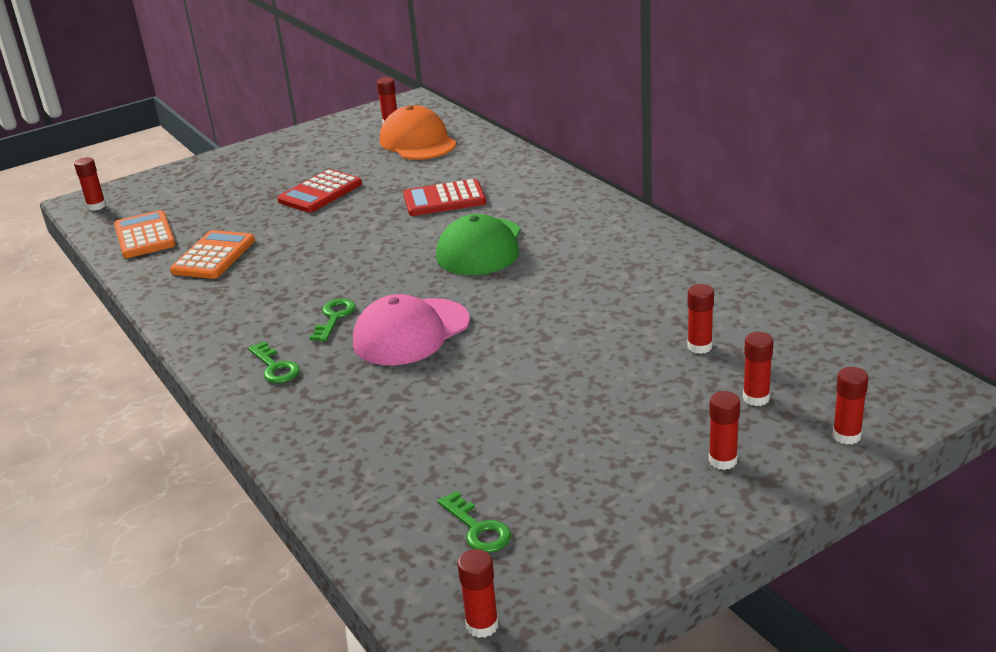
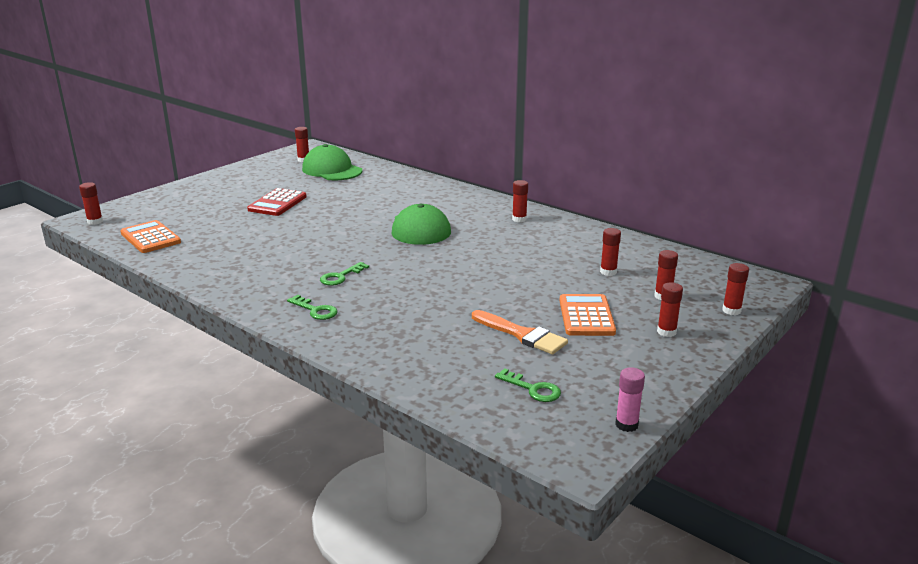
camera: 20 degrees left, 5 degrees down
orange calculator [170,230,255,279] -> orange calculator moved to [559,294,616,336]
green key [309,298,356,341] -> green key turned 135 degrees counterclockwise [320,262,369,286]
pink cap [353,294,470,365] -> none
orange cap [380,105,457,160] -> green cap [302,144,362,181]
red calculator [403,179,486,216] -> none
red glue stick [457,549,499,638] -> red glue stick moved to [512,180,528,222]
none -> orange brush [472,310,568,355]
none -> pink glue stick [615,367,645,432]

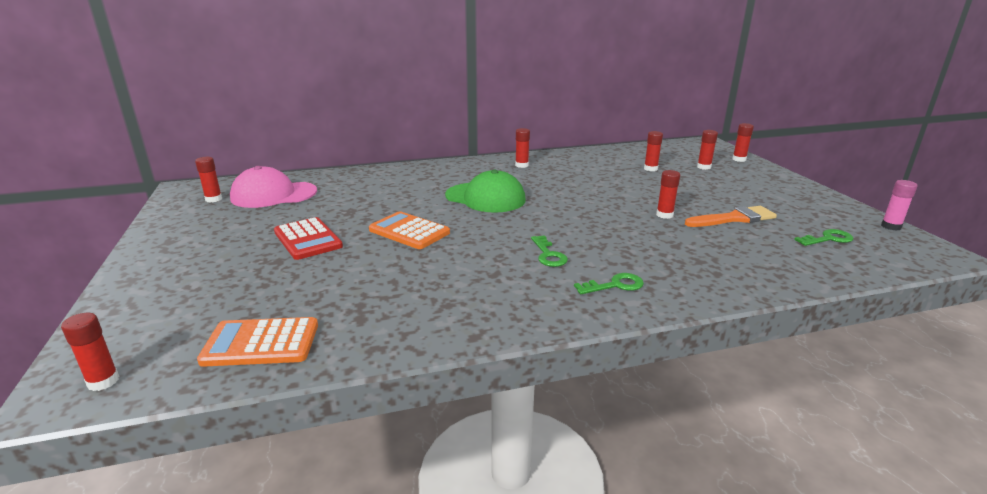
camera: 55 degrees left, 0 degrees up
green cap [302,144,362,181] -> pink cap [230,166,317,208]
orange calculator [559,294,616,336] -> orange calculator moved to [369,211,450,249]
red glue stick [657,282,683,337] -> red glue stick moved to [656,170,680,219]

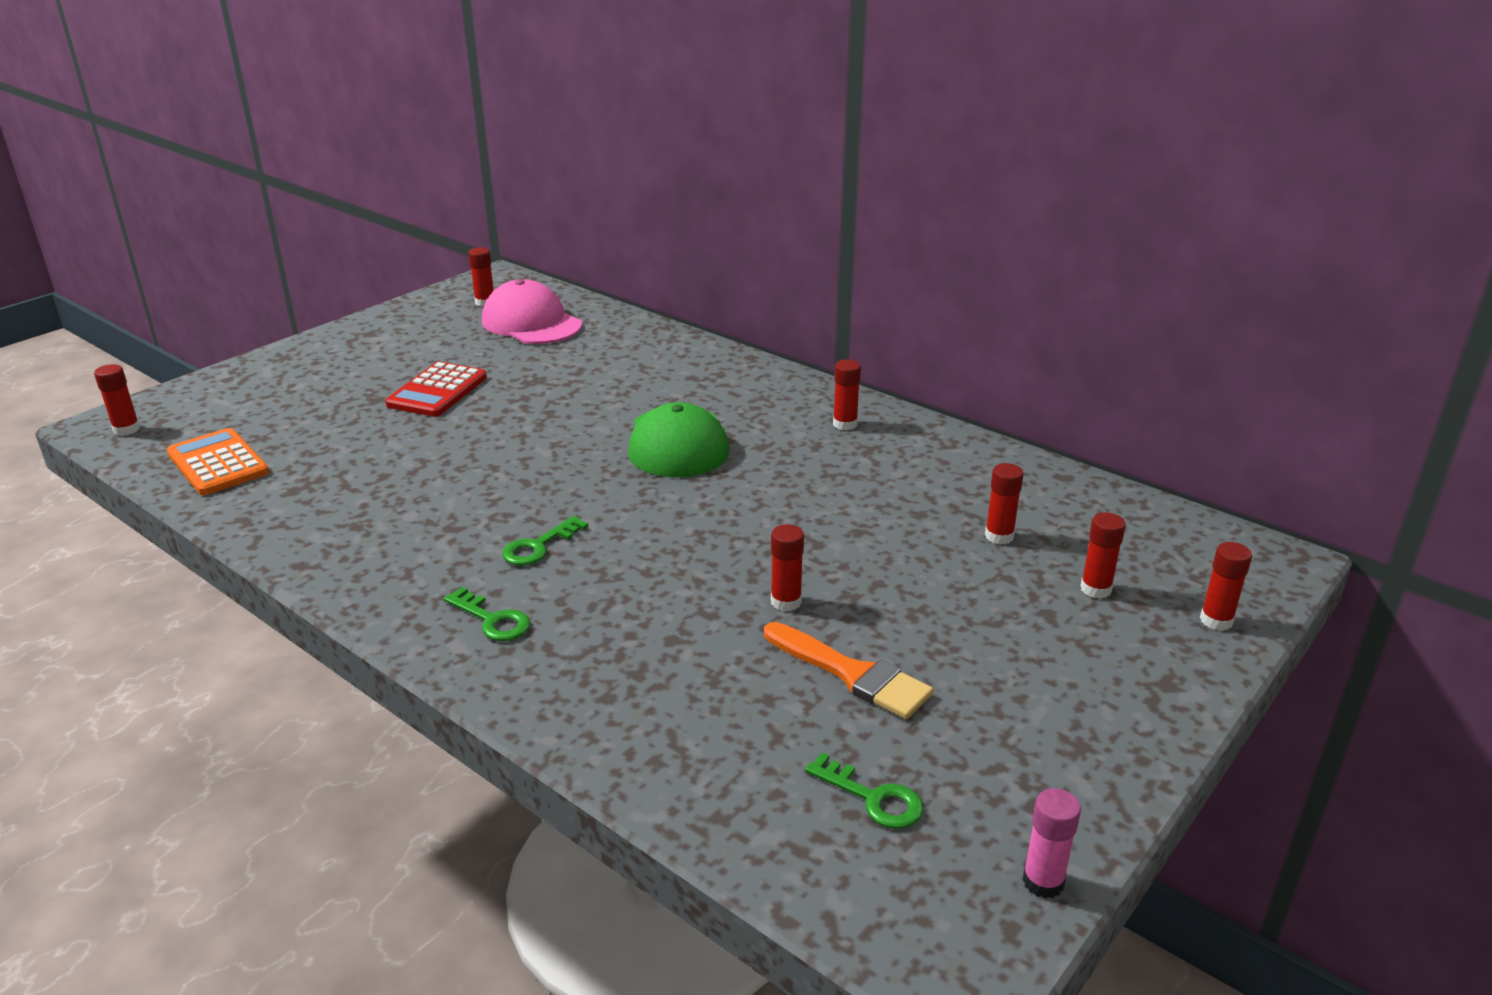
camera: 55 degrees right, 5 degrees up
orange calculator [369,211,450,249] -> none

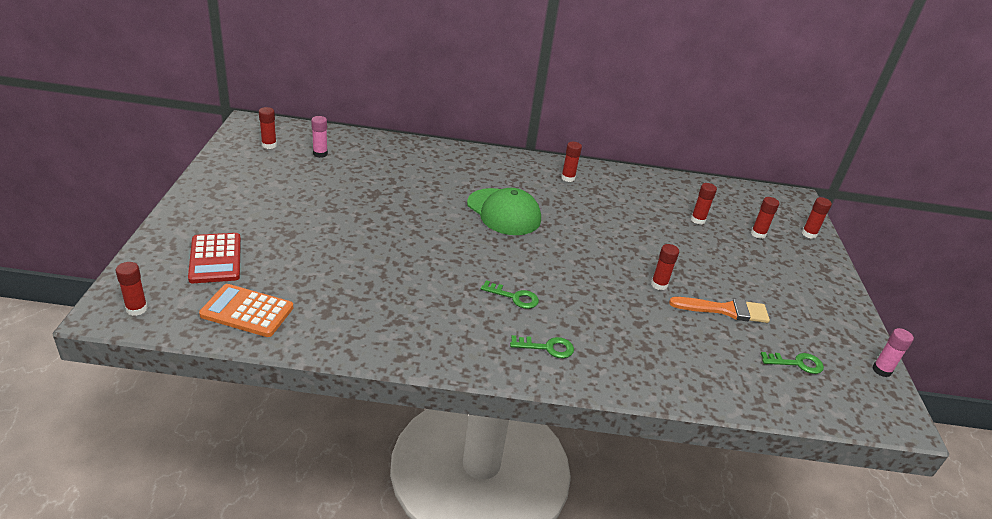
camera: 40 degrees left, 5 degrees up
red calculator [385,362,487,417] -> red calculator moved to [188,233,241,283]
pink cap [482,279,582,344] -> pink glue stick [311,116,328,158]
green key [502,516,589,566] -> green key turned 75 degrees counterclockwise [481,280,539,309]

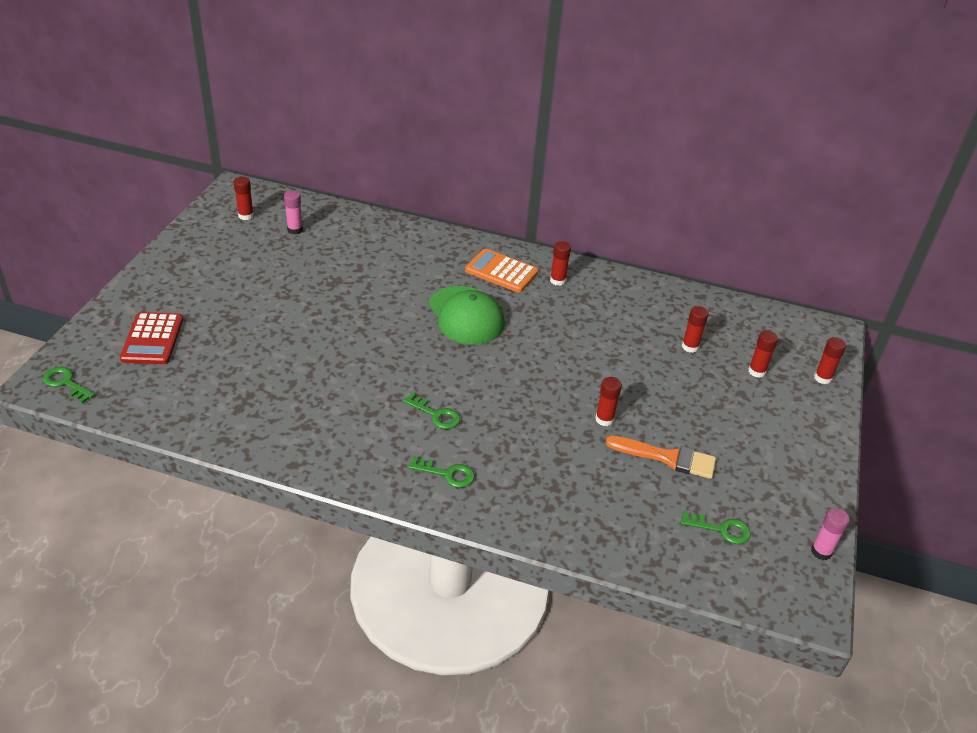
camera: 15 degrees right, 5 degrees up
red glue stick [116,262,148,316] -> green key [43,367,95,403]
orange calculator [199,284,293,337] -> orange calculator moved to [465,249,538,293]

